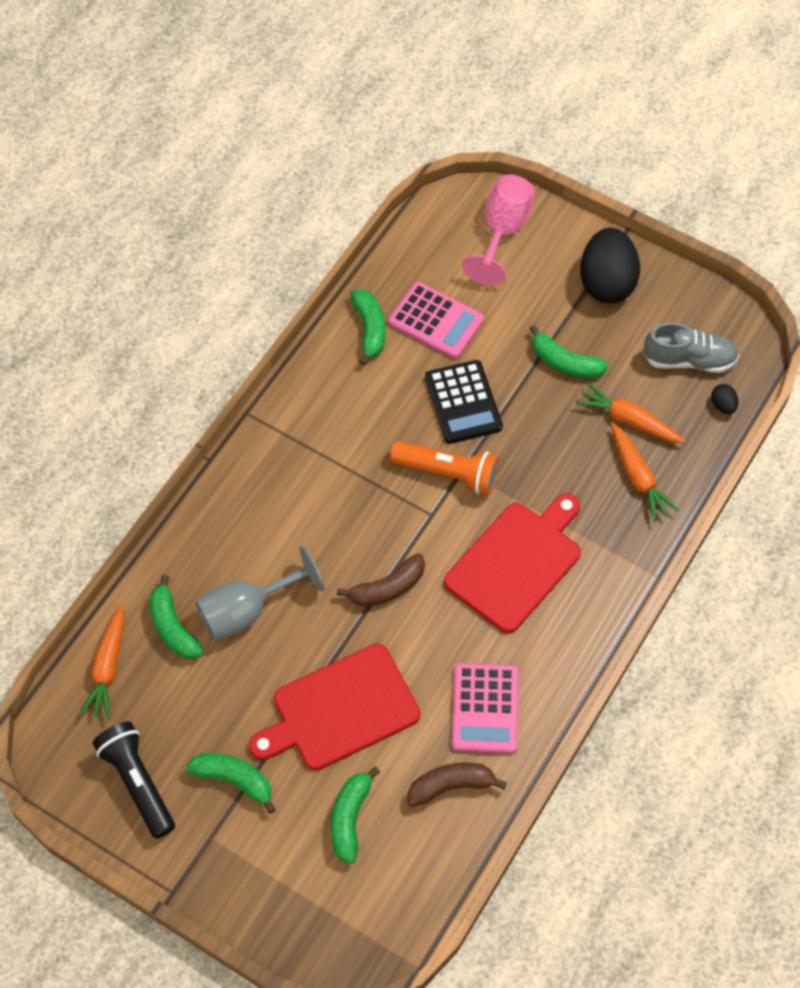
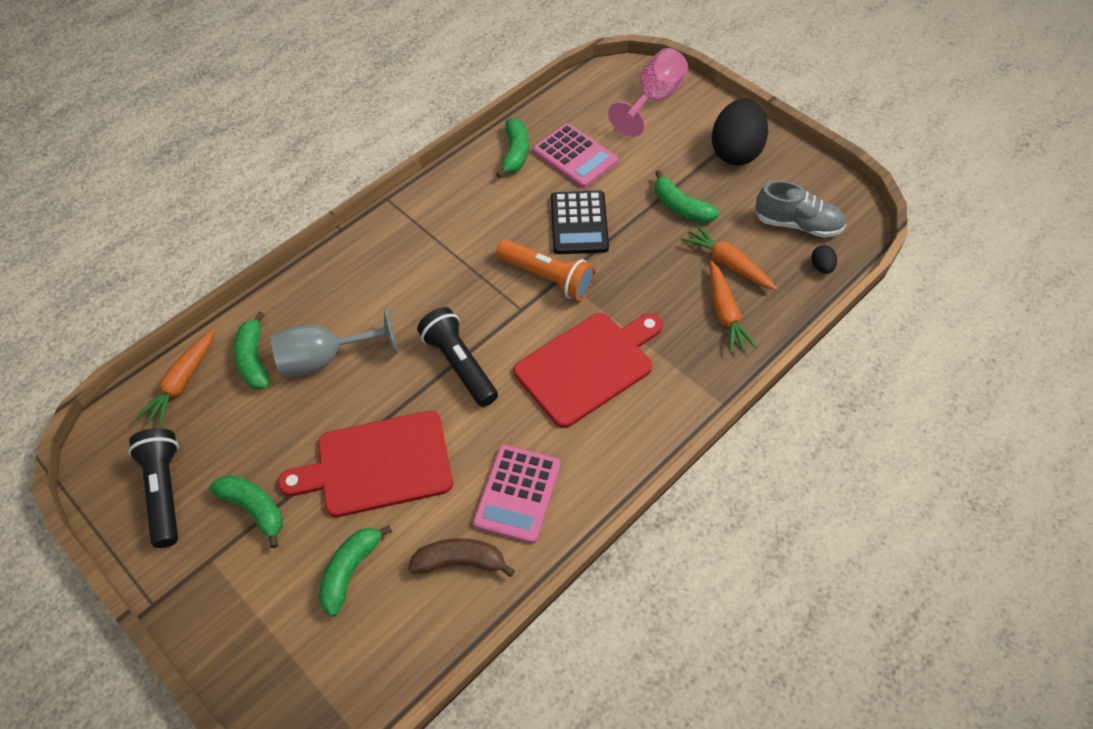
camera: 15 degrees right, 5 degrees down
brown banana [337,553,425,607] -> black flashlight [417,307,498,407]

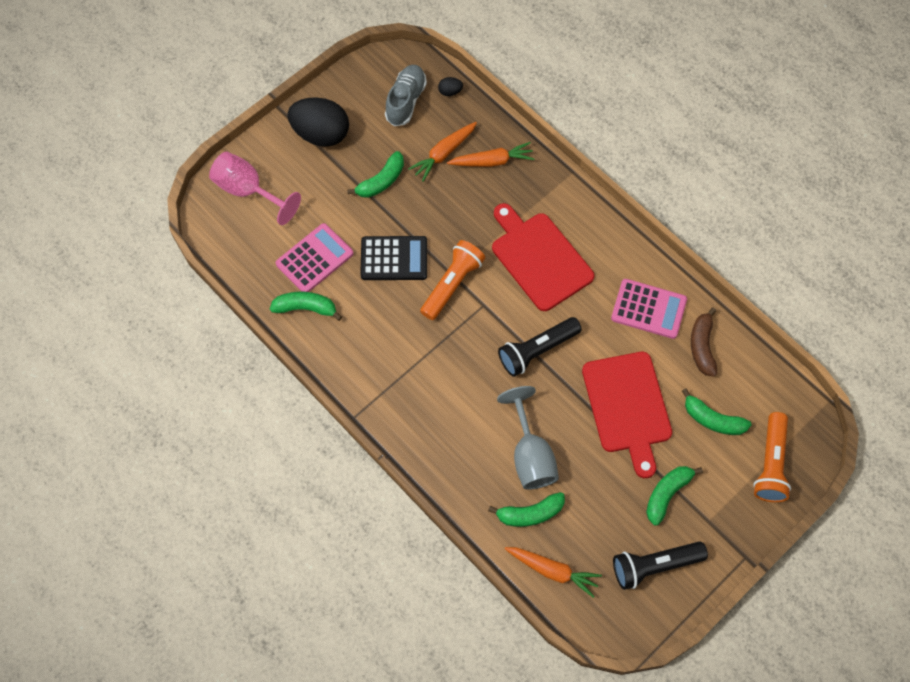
camera: 90 degrees left, 10 degrees up
none -> orange flashlight [753,412,791,502]

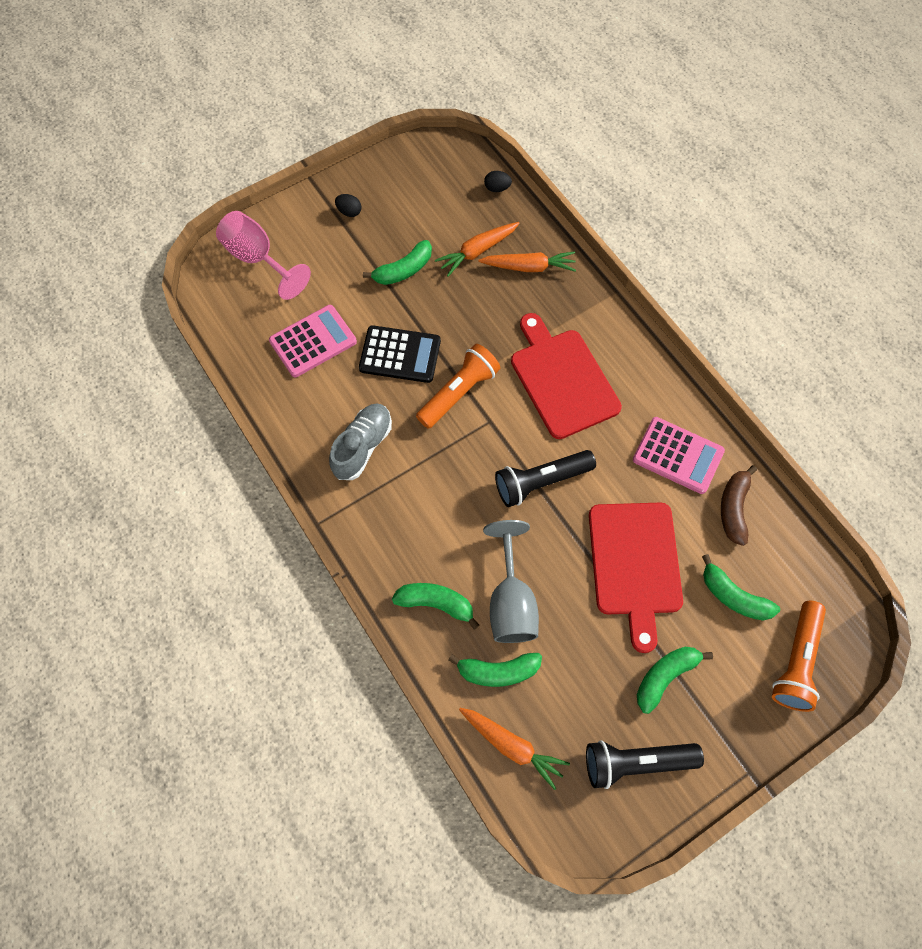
camera: 10 degrees right, 0 degrees up
green banana [270,292,342,321] -> green banana moved to [392,583,480,630]
black egg [287,97,349,147] -> black egg [335,194,361,217], size x0.41
grey shoe [385,65,427,126] -> grey shoe moved to [329,403,392,480]

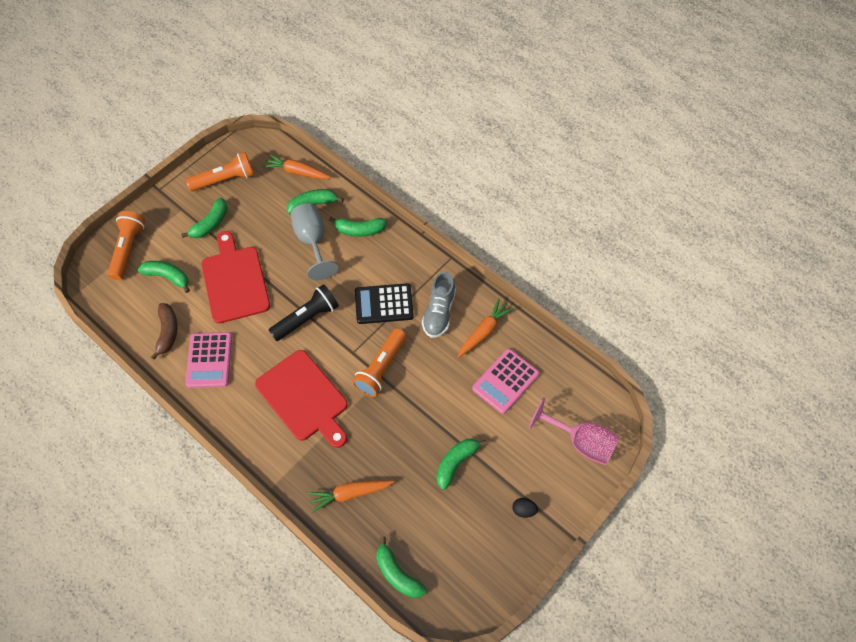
camera: 165 degrees right, 5 degrees down
black calculator [359,325,441,383] -> black calculator moved to [355,283,414,324]
orange carrot [435,222,520,277] -> orange carrot moved to [458,298,514,357]
black egg [484,171,512,192] -> green banana [376,536,426,598]
black flashlight [586,740,704,789] -> orange flashlight [186,152,254,191]
pink calculator [633,417,725,494] -> pink calculator turned 105 degrees counterclockwise [185,332,232,388]

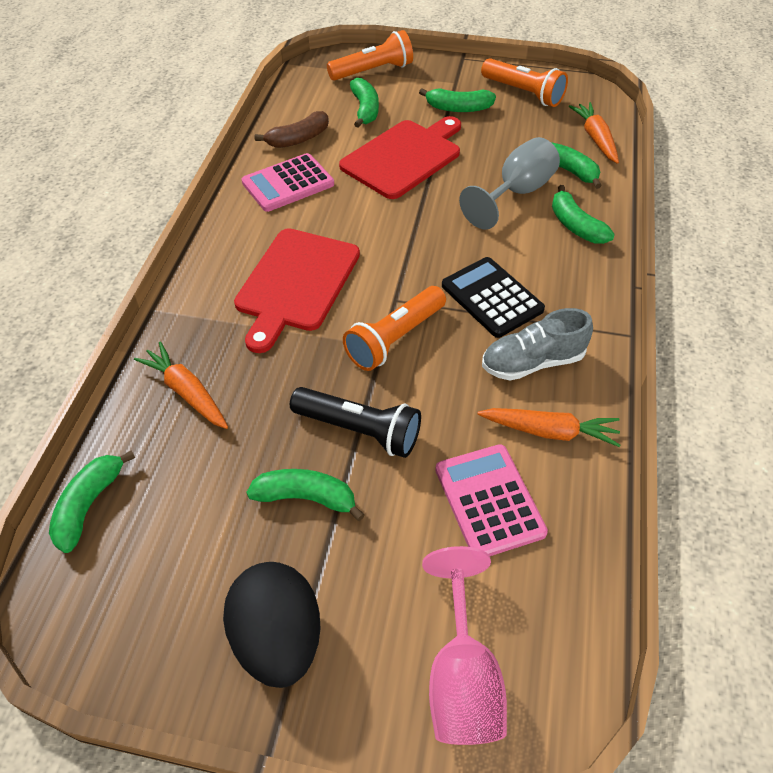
camera: 60 degrees right, 10 degrees down
black flashlight [269,284,339,341] -> black flashlight moved to [290,387,421,458]
orange flashlight [352,328,407,397] -> orange flashlight turned 45 degrees counterclockwise [343,286,446,371]
pink calculator [472,349,539,414] -> pink calculator turned 60 degrees clockwise [435,444,548,556]
black egg [512,498,538,518] -> black egg [223,562,321,688], size x2.44

